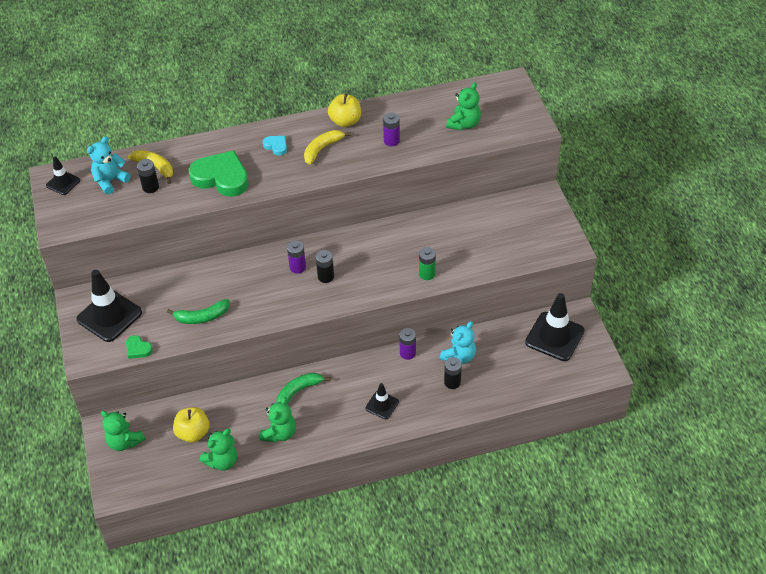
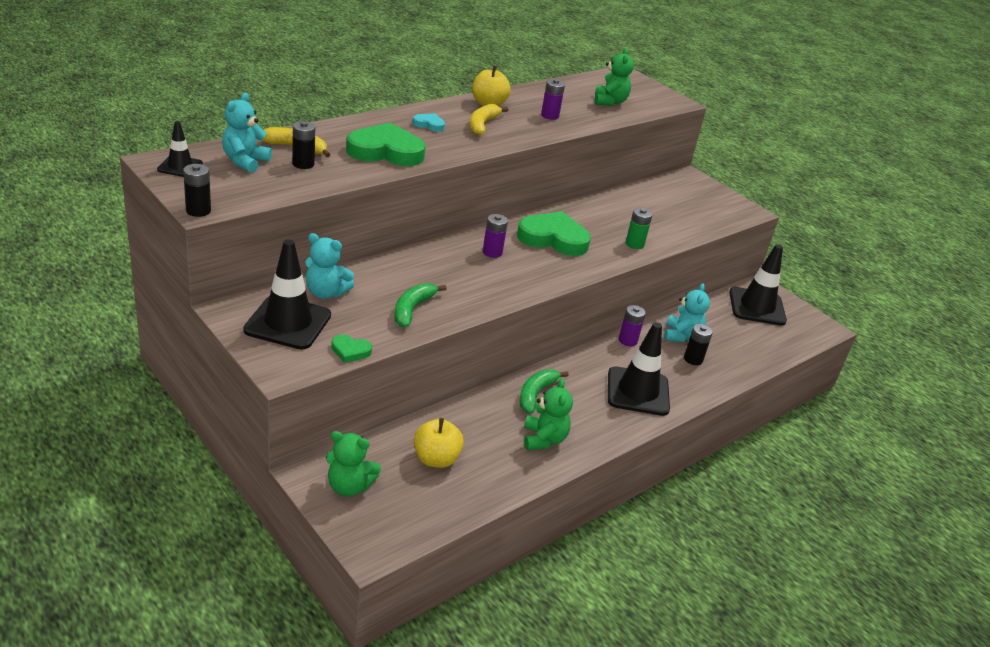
camera: 30 degrees left, 15 degrees down
green banana [167,299,230,324] -> green banana turned 150 degrees clockwise [394,283,447,327]
green teddy bear [200,429,237,470] -> none
black battery [316,250,334,283] -> black battery moved to [183,164,211,217]
black traffic cone [365,383,399,419] -> black traffic cone [608,322,670,416], size x1.87
none -> turquoise teddy bear [305,233,354,299]
none -> green heart [517,211,591,256]

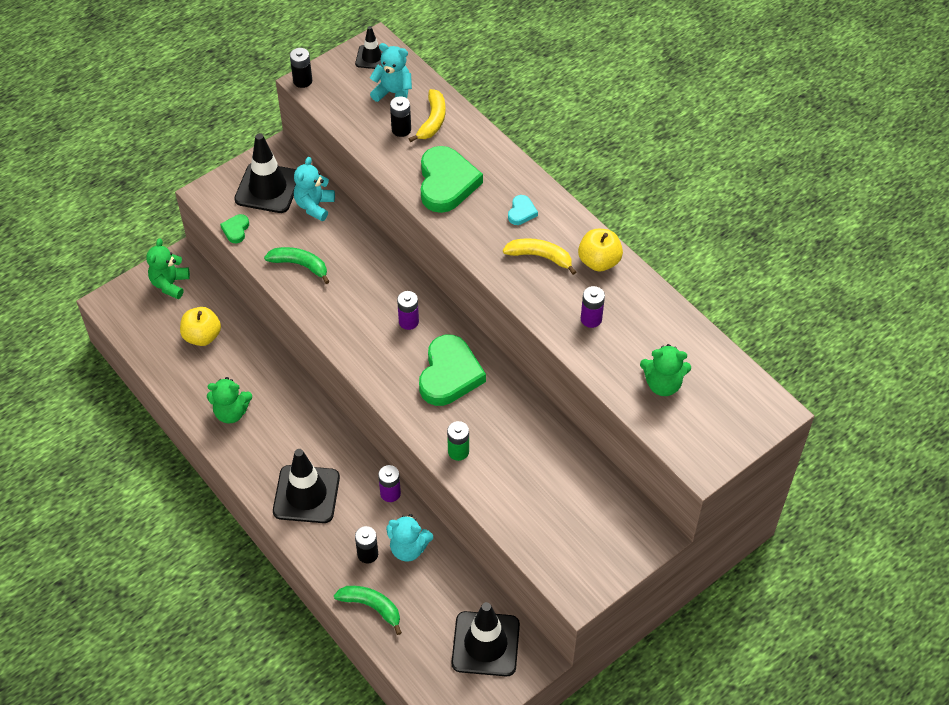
camera: 95 degrees right, 20 degrees up
green banana [520,369,569,414] -> green banana moved to [334,586,402,635]

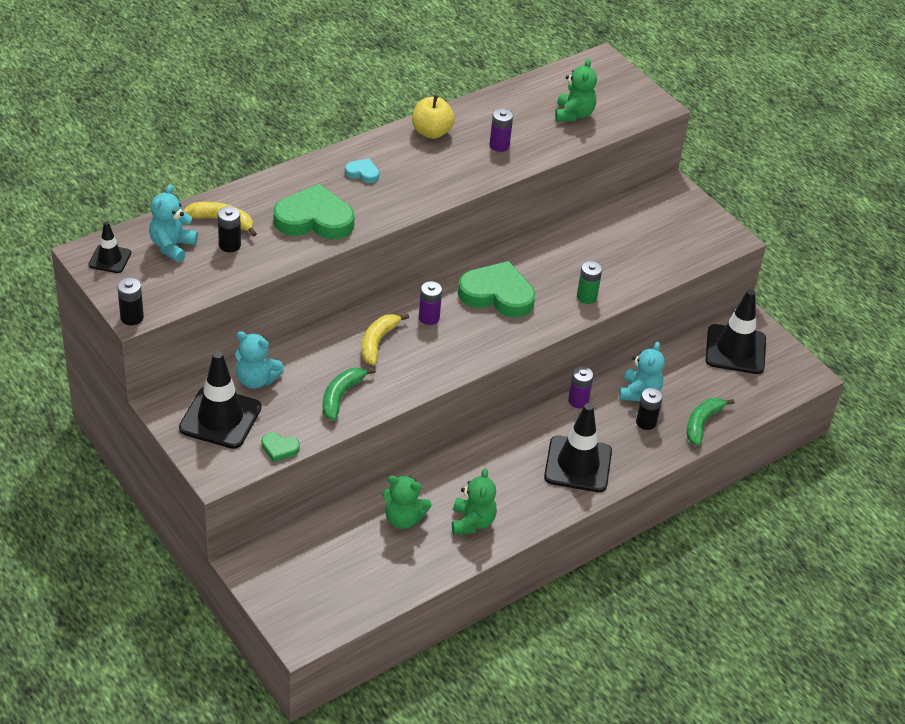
camera: 90 degrees left, 10 degrees down
green teddy bear [146,238,190,299] -> green teddy bear moved to [382,475,432,529]
yellow apple [180,307,221,346] -> none
yellow banana [503,238,576,275] -> yellow banana moved to [361,314,409,365]

